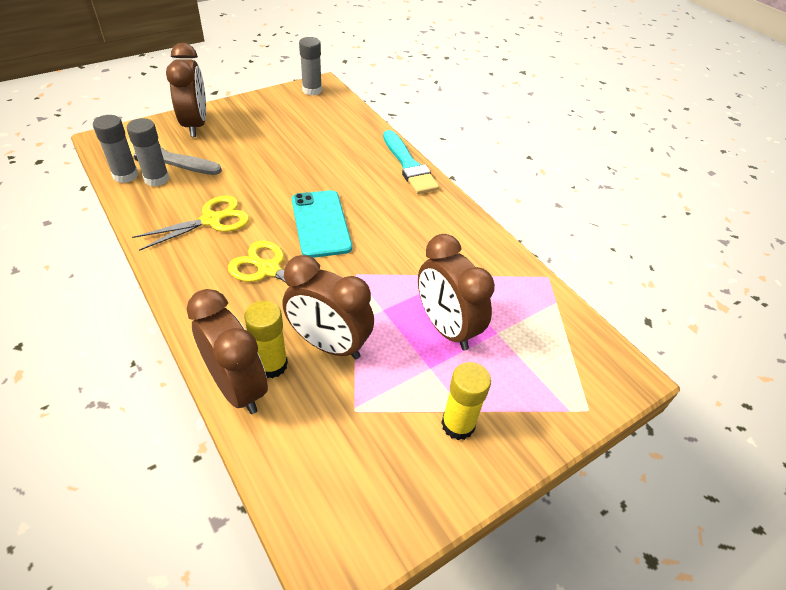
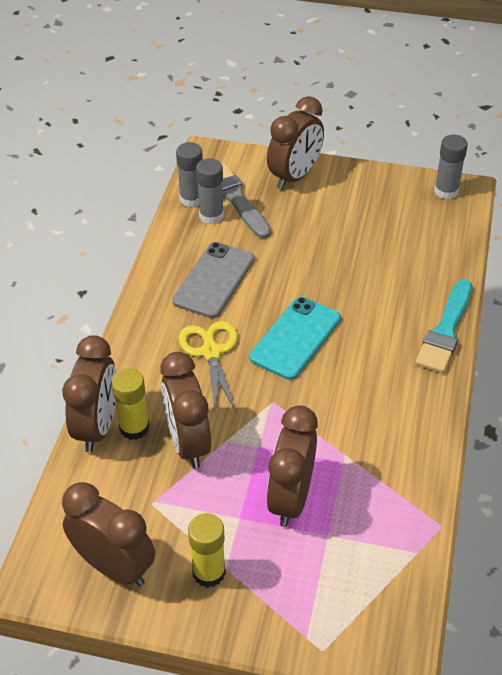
camera: 50 degrees right, 0 degrees up
yellow scissors [132,196,249,251] -> grey phone [172,242,254,318]
none -> brown clock [62,482,155,587]

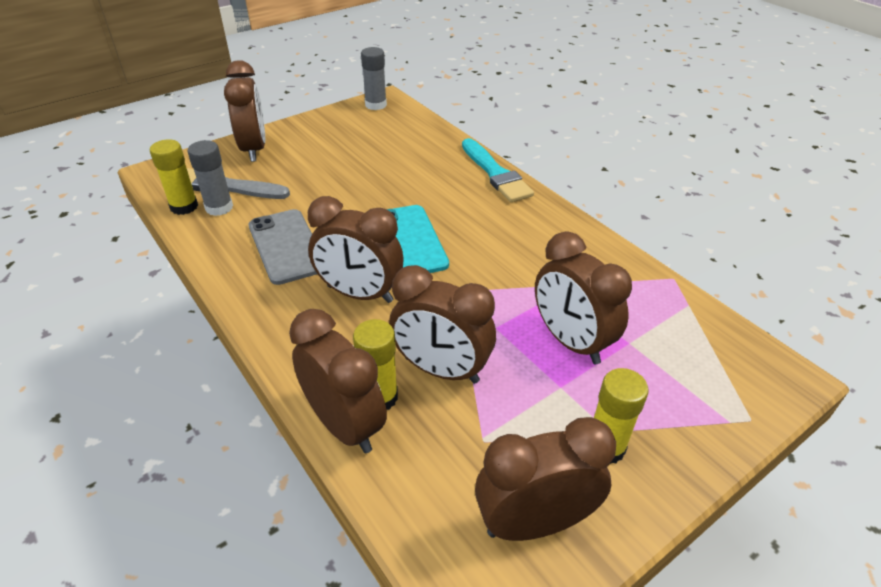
camera: 50 degrees left, 5 degrees down
grey glue stick [176,142,203,207] -> yellow glue stick [150,139,198,215]
yellow scissors [179,321,238,415] -> brown clock [308,196,403,303]

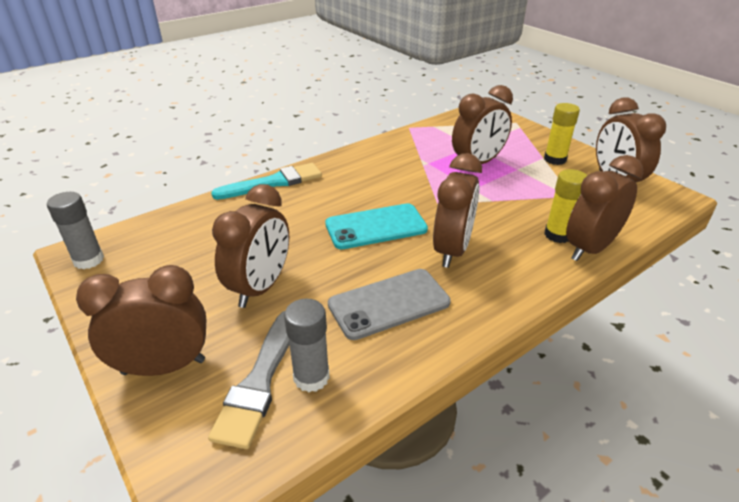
camera: 90 degrees left, 5 degrees down
yellow glue stick [150,139,198,215] -> none
brown clock [389,265,496,384] -> brown clock moved to [212,184,289,308]

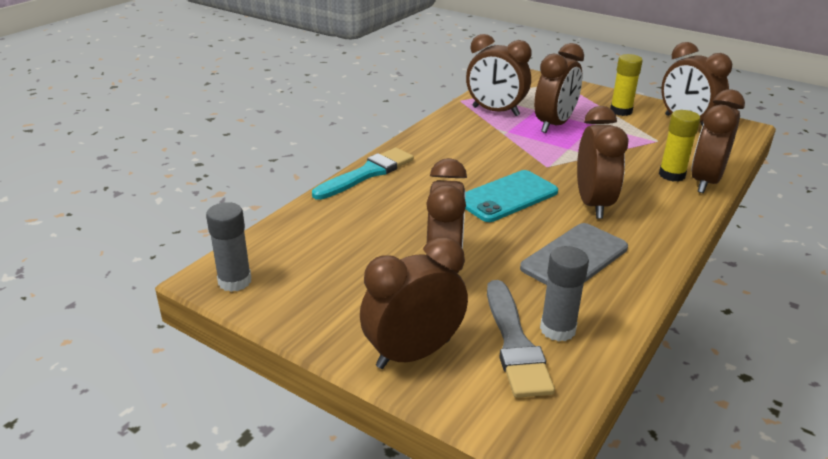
camera: 20 degrees left, 5 degrees down
none -> brown clock [466,34,532,116]

